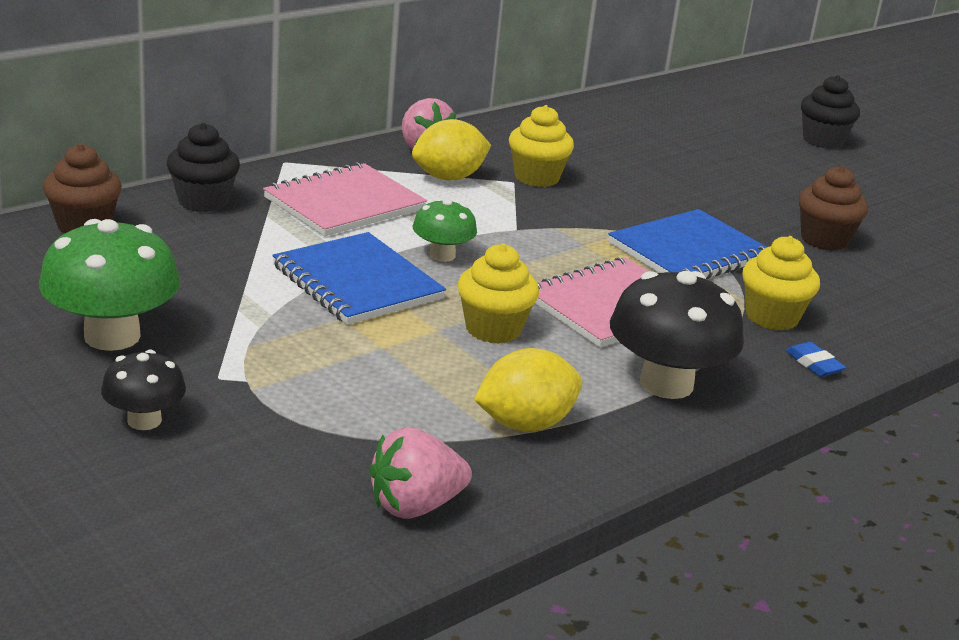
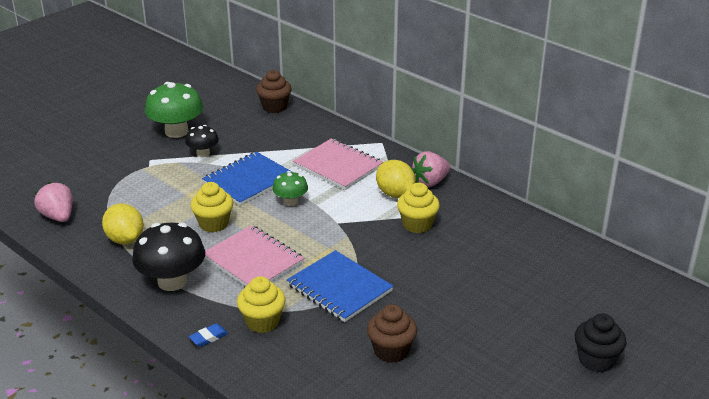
camera: 85 degrees right, 5 degrees up
black mushroom [101,350,186,430] -> black mushroom moved to [185,125,219,157]
black cupcake [167,123,240,212] -> none

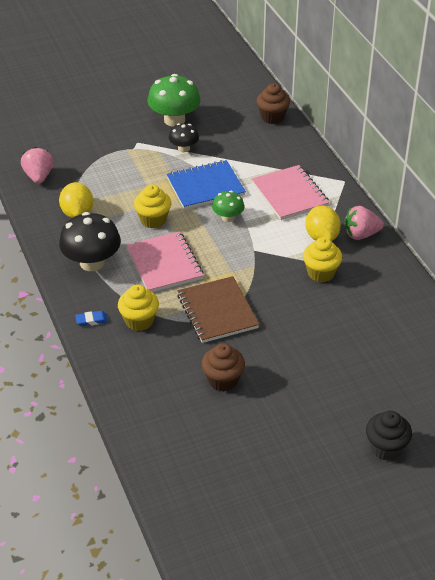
camera: 25 degrees right, 10 degrees up
blue notebook [287,250,393,322] -> brown notebook [177,276,259,343]

